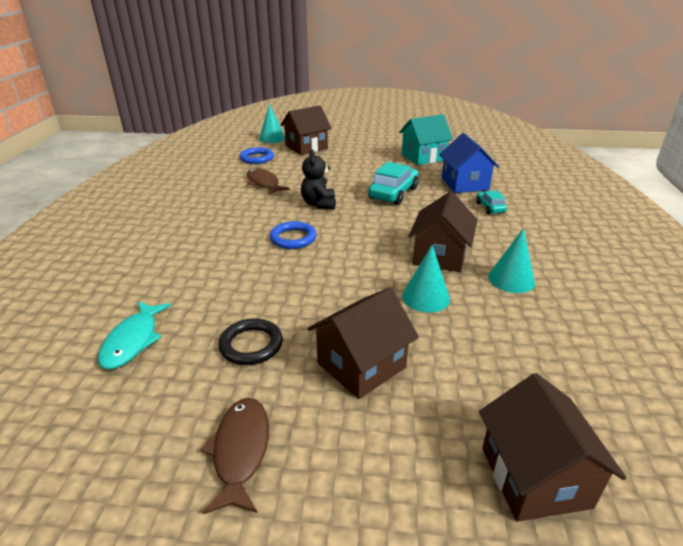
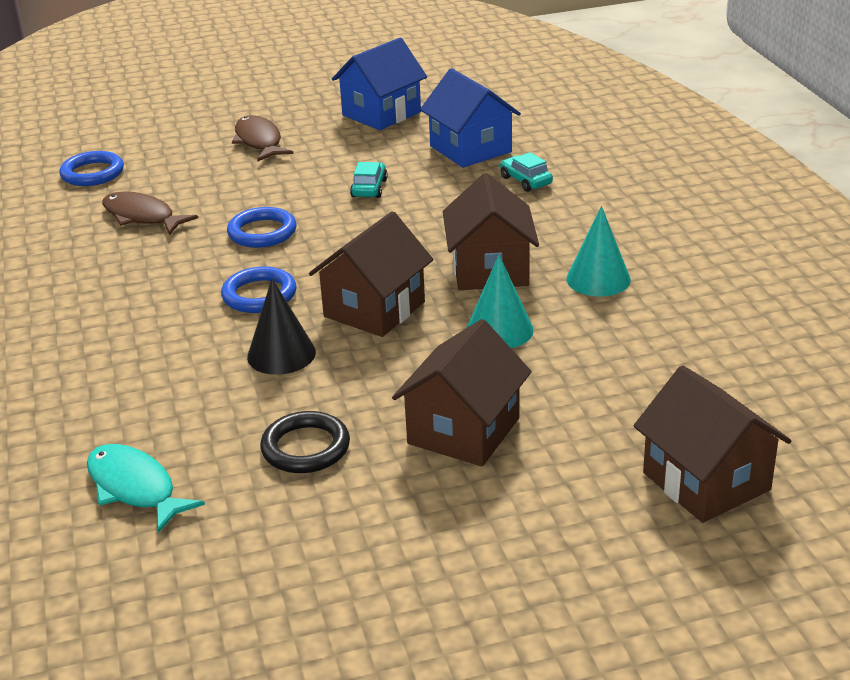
camera: 20 degrees left, 0 degrees up
turquoise fish [98,301,171,369] -> turquoise fish turned 150 degrees clockwise [87,444,205,533]
brown fish [201,398,269,514] -> brown fish moved to [232,115,293,161]
turquoise cone [259,104,285,143] -> none
brown house [281,105,332,155] -> brown house moved to [309,211,433,337]
black teddy bear [301,150,336,210] -> blue ring [227,207,297,248]
turquoise car [368,162,419,205] -> turquoise car [350,162,388,198], size x0.54
turquoise house [399,114,453,165] -> blue house [332,38,427,130]
none -> black cone [247,279,316,375]

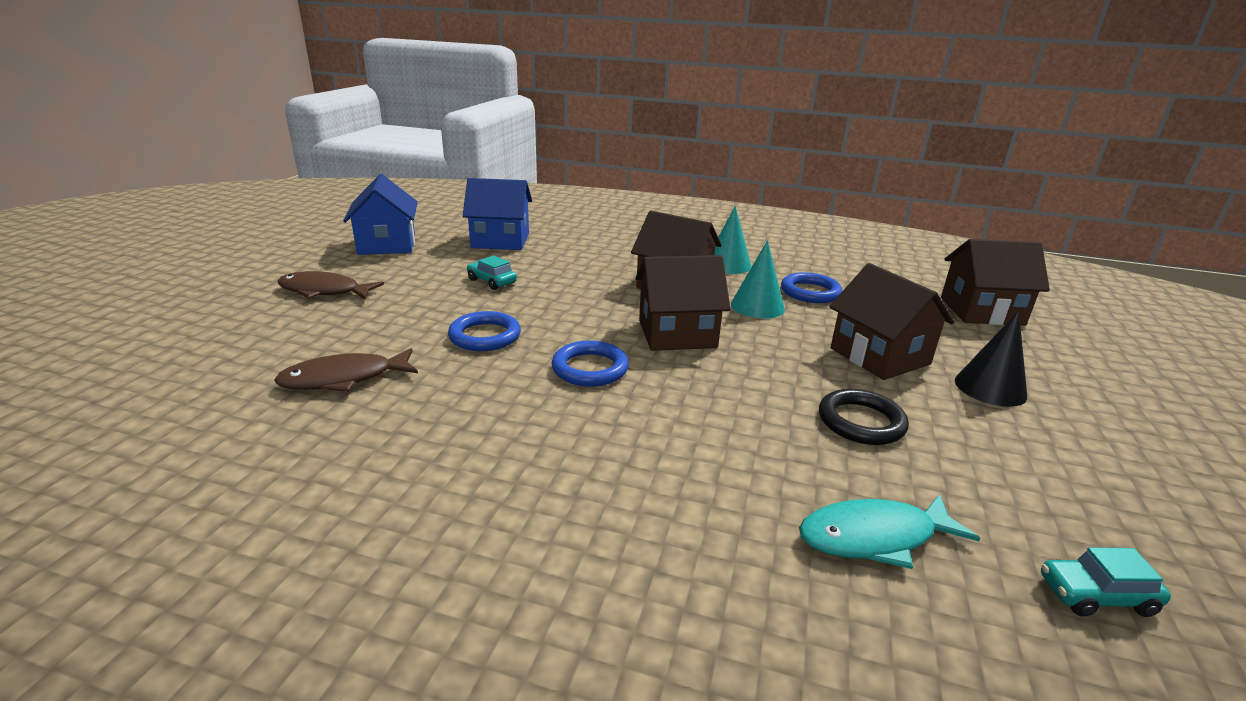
camera: 60 degrees left, 5 degrees down
blue ring [59,151,124,186] -> blue ring moved to [781,272,842,303]
black cone [247,279,316,375] -> black cone moved to [955,311,1027,407]
brown house [309,211,433,337] -> brown house turned 75 degrees counterclockwise [635,255,730,351]
turquoise car [500,152,553,192] -> turquoise car moved to [1041,548,1171,617]

